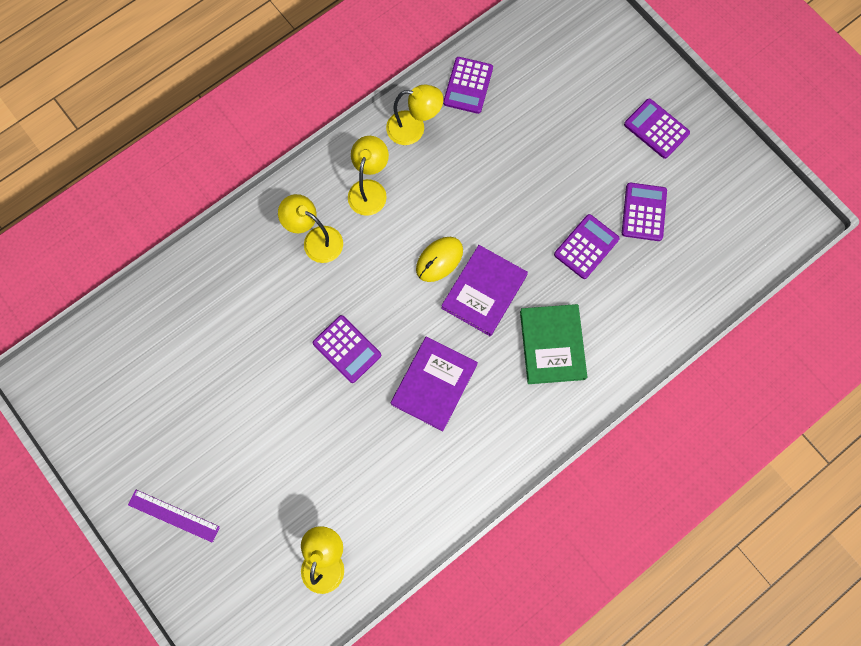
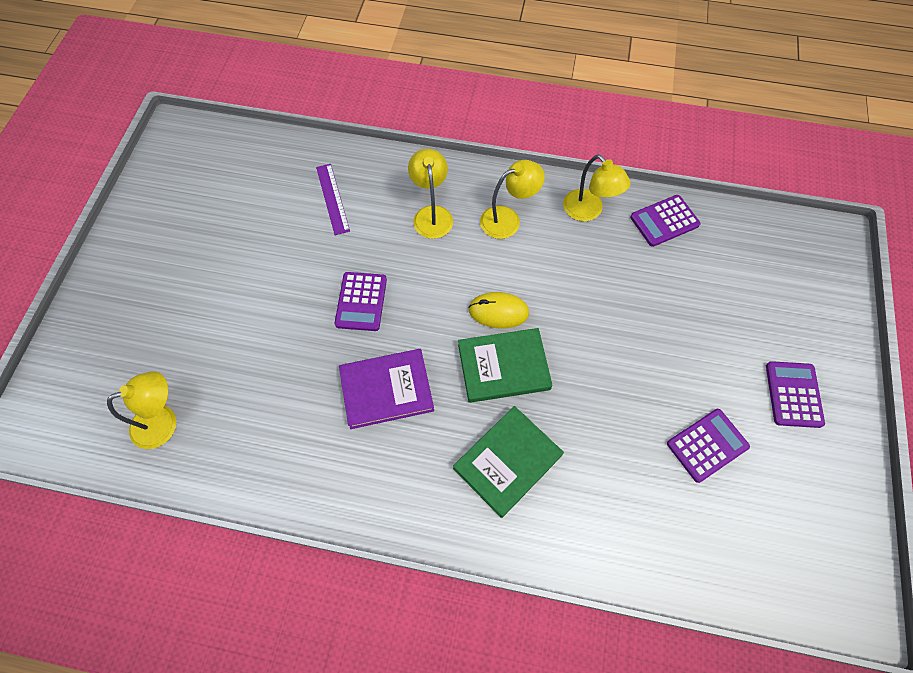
camera: 50 degrees right, 10 degrees down
purple ruler [128,490,220,543] -> purple ruler moved to [316,164,350,235]
purple book [441,245,528,336] -> green book [458,328,553,403]
purple calculator [554,214,620,279] -> none

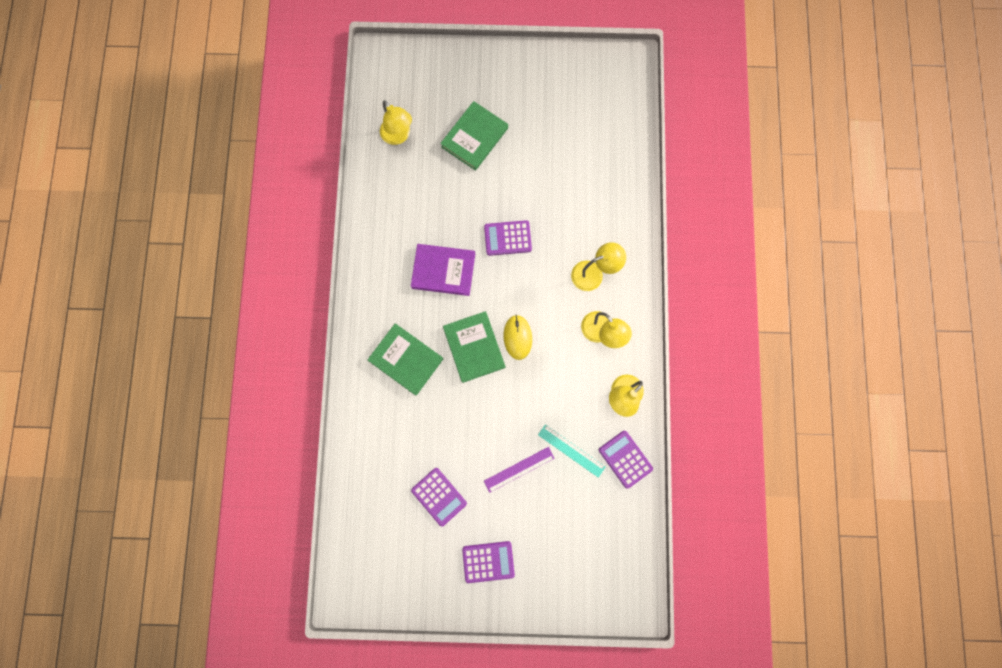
camera: 80 degrees right, 15 degrees up
purple ruler [316,164,350,235] -> purple ruler moved to [484,447,555,493]
purple book [339,349,434,429] -> purple book turned 60 degrees counterclockwise [411,244,475,296]
none -> green book [440,101,508,171]
none -> turquoise ruler [538,424,605,478]

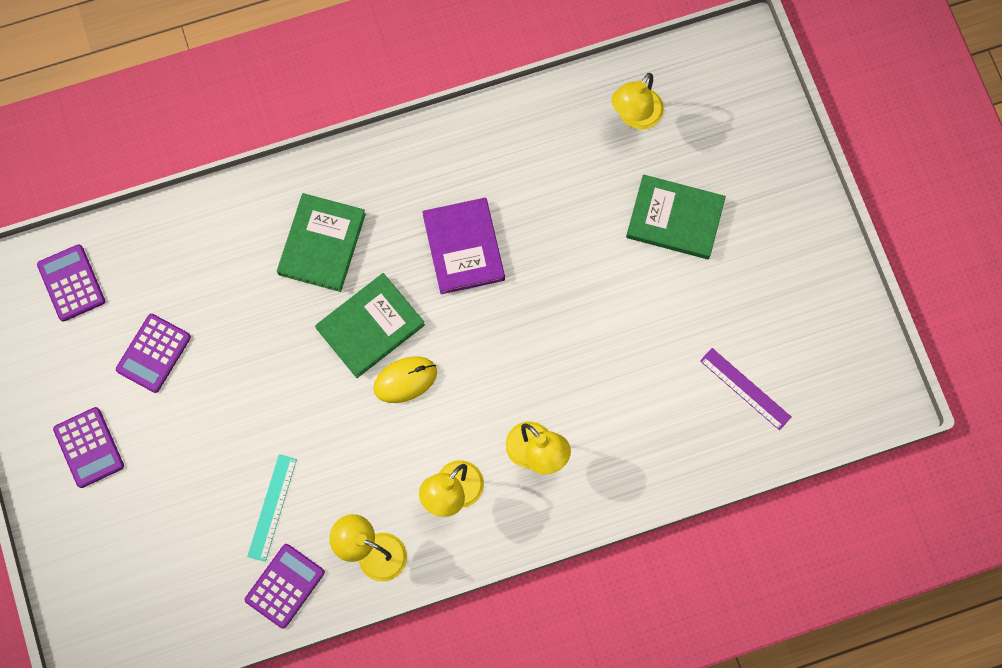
camera: 70 degrees right, 5 degrees down
purple calculator [484,220,532,256] -> purple calculator moved to [37,244,105,321]
purple ruler [484,447,555,493] -> purple ruler moved to [700,348,791,430]

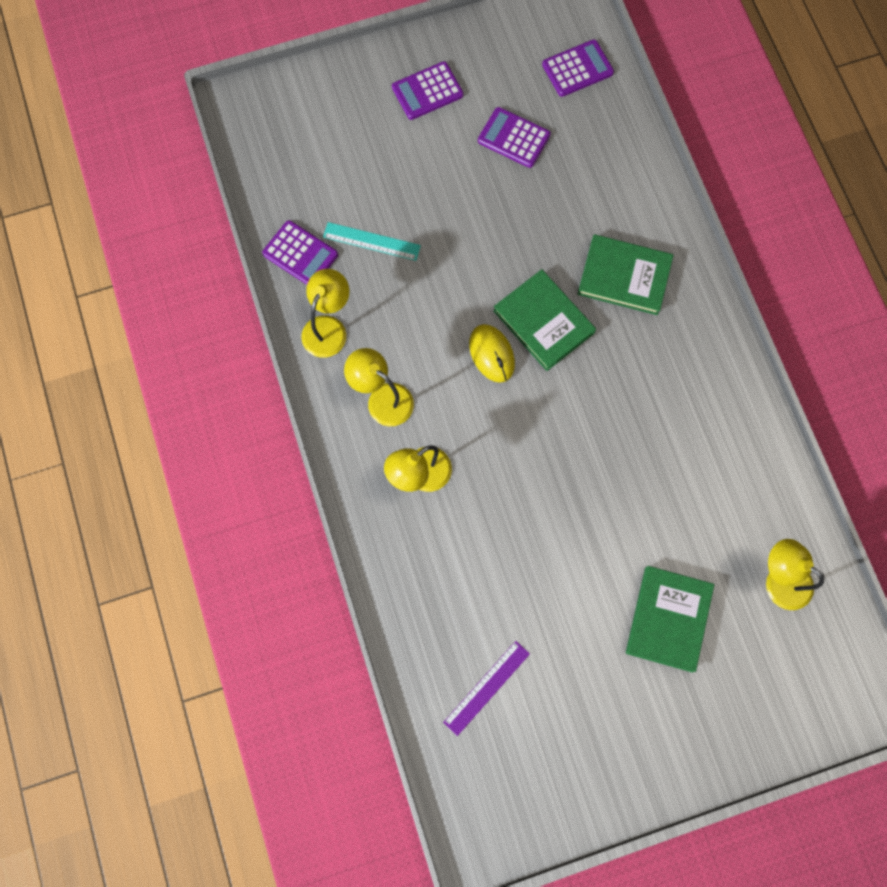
camera: 90 degrees right, 0 degrees up
purple book [422,198,505,294] -> none

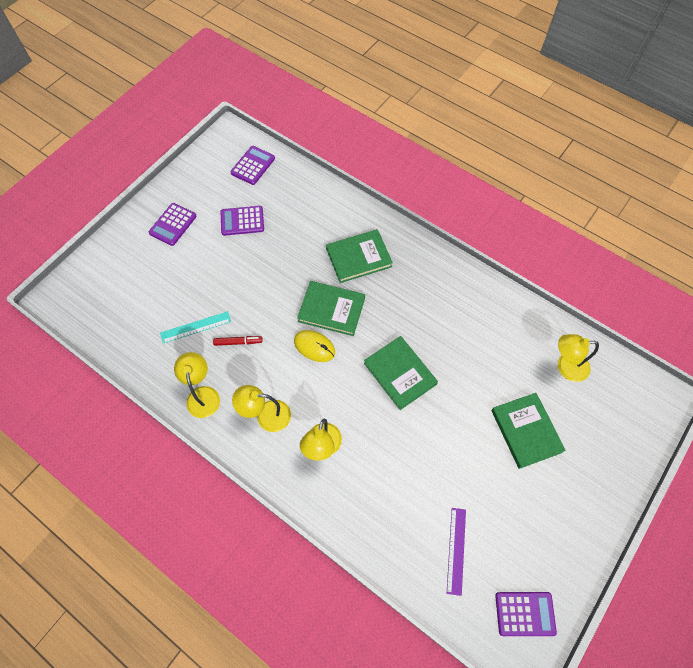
camera: 35 degrees left, 10 degrees down
purple calculator [262,220,338,285] -> purple calculator moved to [495,592,557,636]
none -> red marker [213,336,263,346]
none -> green book [364,336,438,410]

